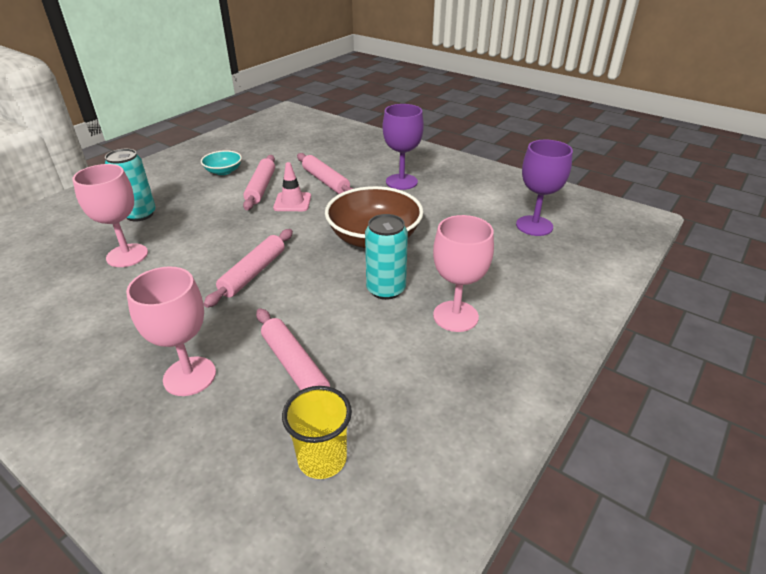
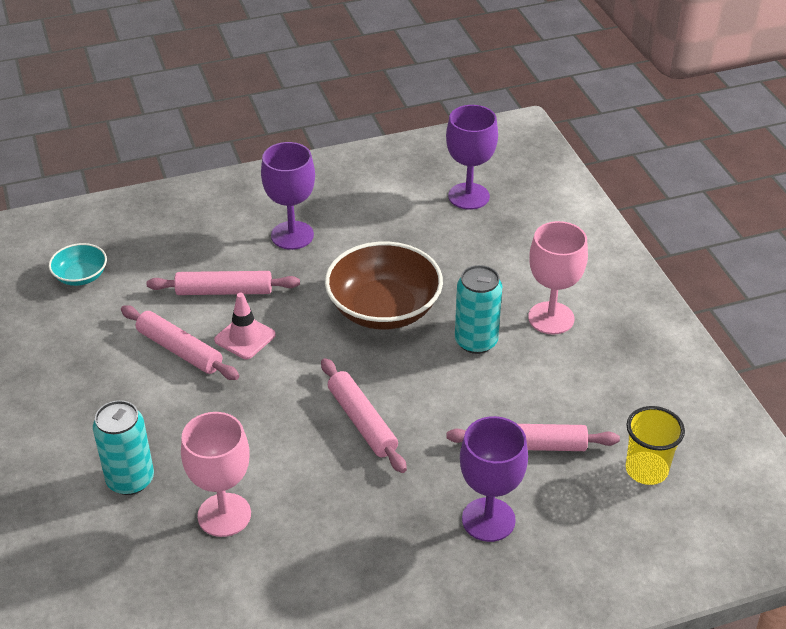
camera: 55 degrees left, 5 degrees up
pink goblet [126,267,216,396] -> purple goblet [460,416,528,542]
turquoise bowl [201,150,242,175] -> turquoise bowl moved to [49,243,107,286]

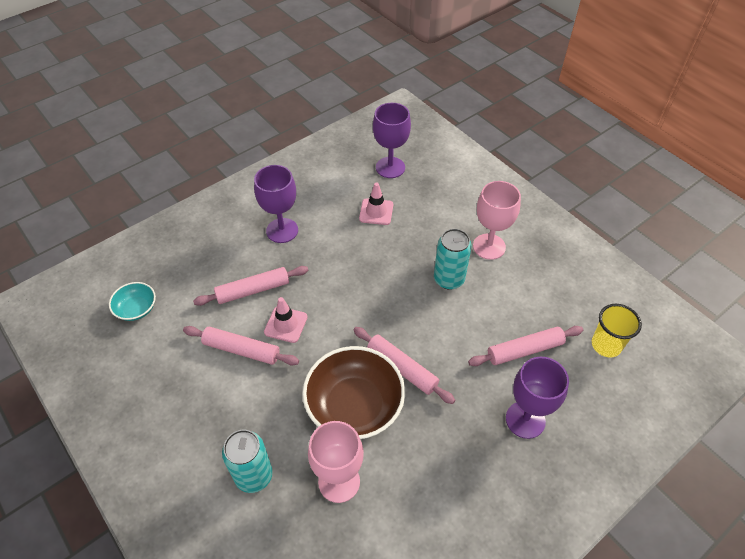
camera: 20 degrees left, 10 degrees up
brown bowl [325,242,443,330] -> brown bowl moved to [302,346,405,439]
none -> pink traffic cone [359,183,393,225]

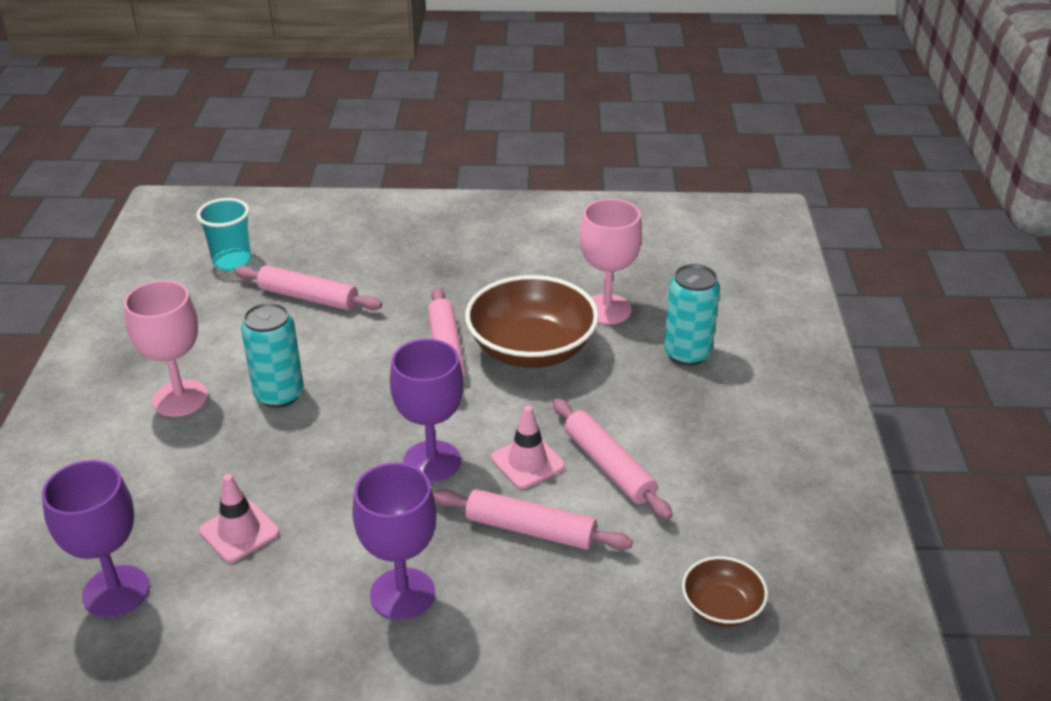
camera: 140 degrees left, 15 degrees down
turquoise bowl [109,282,156,321] -> brown bowl [682,556,768,627]
purple goblet [506,357,569,439] -> purple goblet moved to [390,339,464,482]
yellow cup [592,304,642,357] -> turquoise cup [196,198,251,271]

